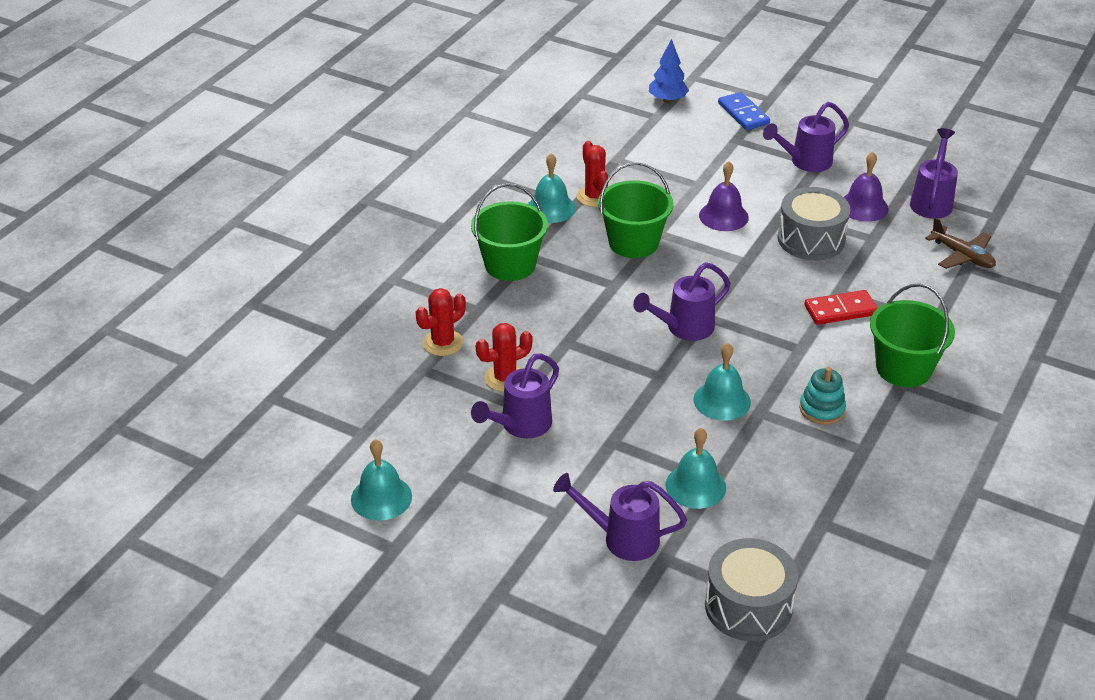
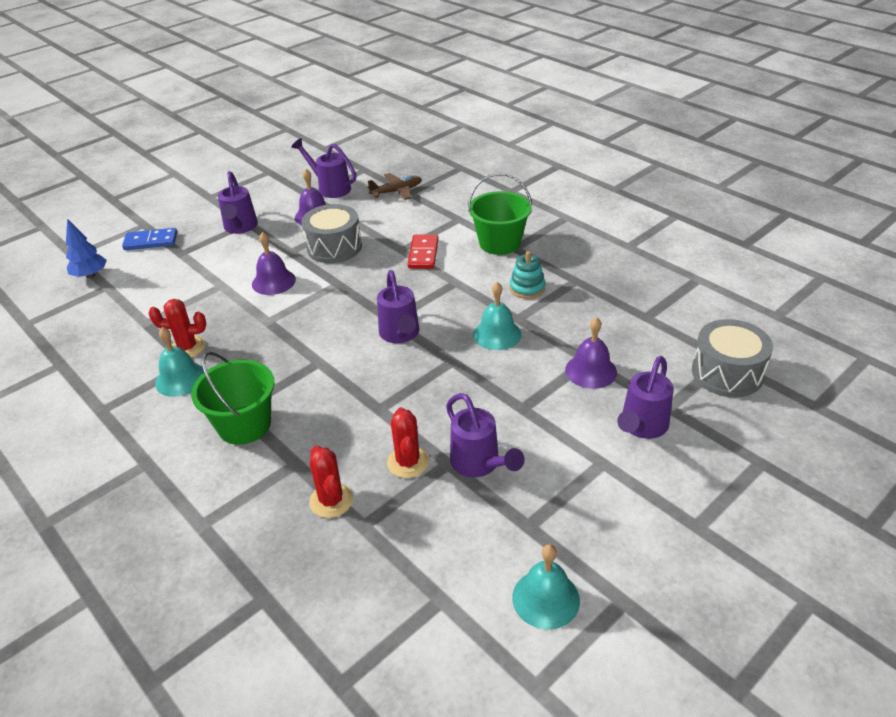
camera: 70 degrees left, 0 degrees up
green bucket [598,162,673,258] -> none
turquoise bell [666,428,726,509] -> purple bell [565,317,617,389]

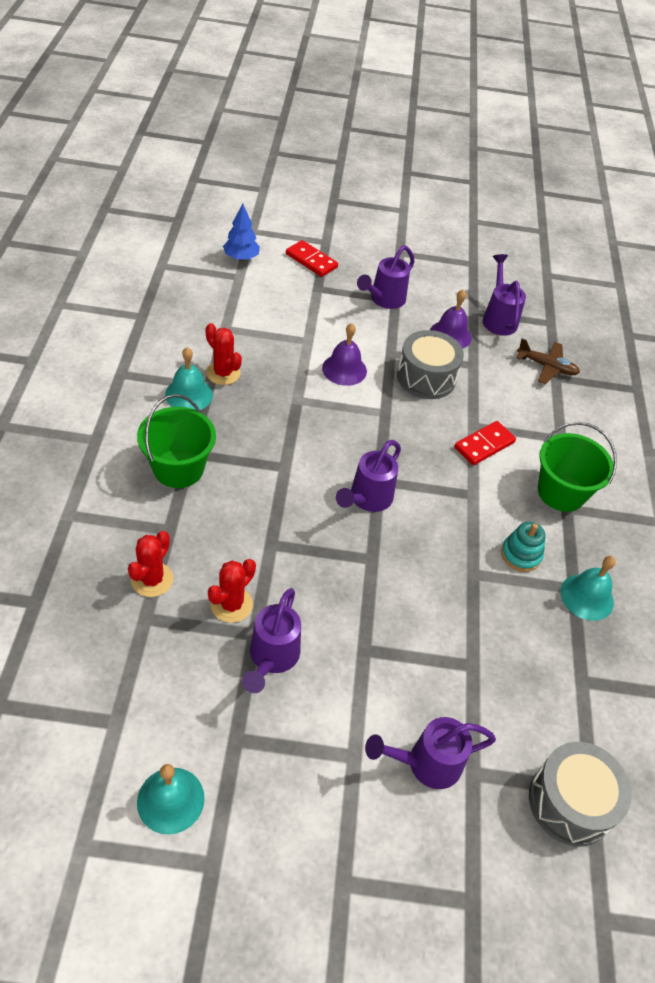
camera: 40 degrees right, 10 degrees up
blue domino [122,228,177,250] -> red domino [286,240,338,277]
turquoise bell [473,282,521,350] -> turquoise bell moved to [560,556,616,621]
purple bell [565,317,617,389] -> none

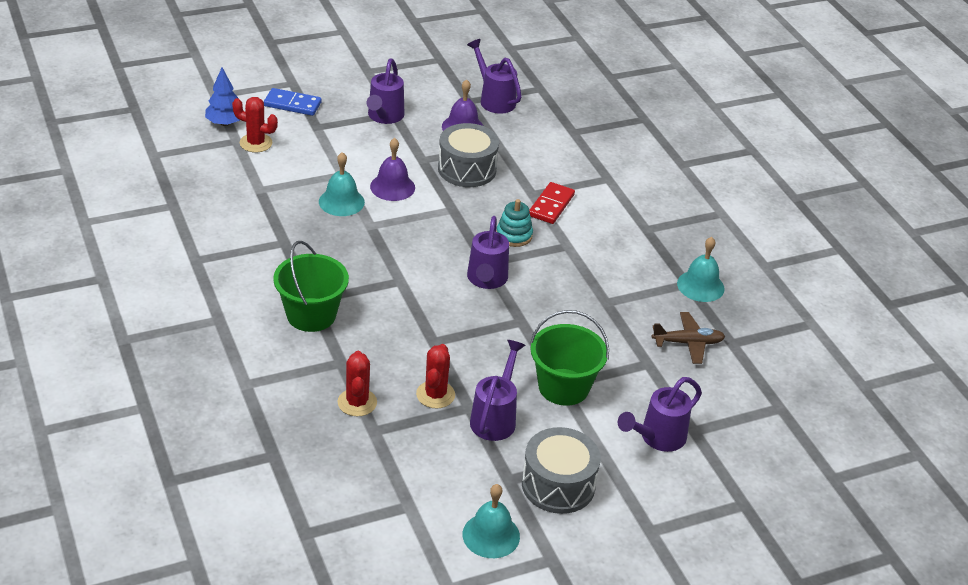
camera: 25 degrees left, 10 degrees down
turquoise bell [165,347,213,410] -> turquoise bell moved to [319,152,365,216]
red cactus [205,323,242,385] -> red cactus moved to [232,97,278,152]
purple watering can [242,588,301,693] -> purple watering can turned 150 degrees counterclockwise [470,340,525,441]
red domino [286,240,338,277] -> blue domino [264,88,321,116]
turquoise stacking toy [501,522,546,572] -> turquoise stacking toy moved to [497,199,533,247]
brown plane [517,338,580,384] -> brown plane moved to [652,312,725,364]
grey drum [529,742,632,846] -> grey drum moved to [522,427,601,514]
green bucket [538,422,617,512] -> green bucket moved to [530,310,609,406]

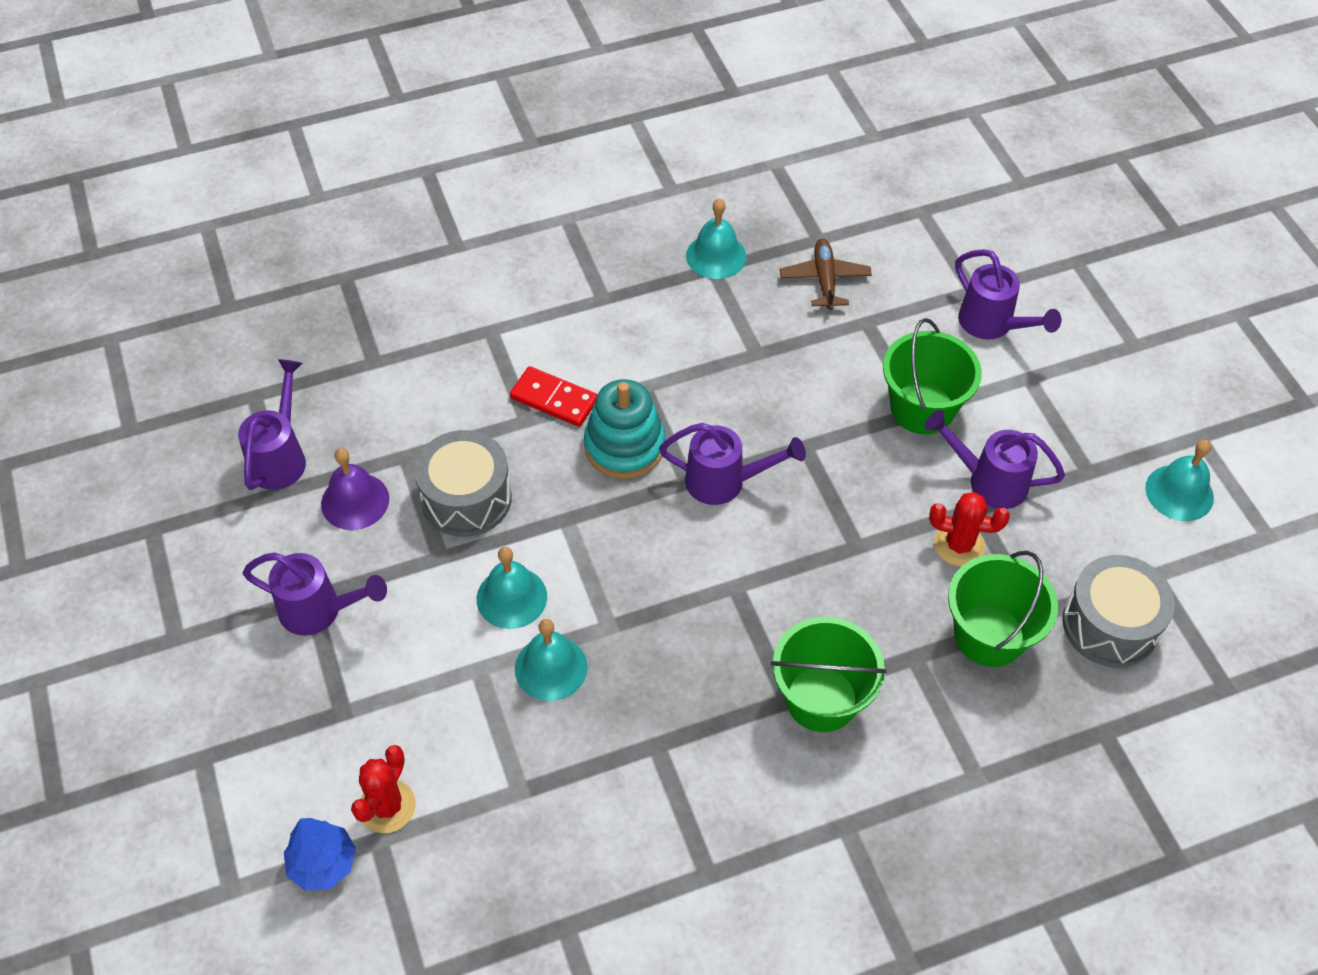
camera: 85 degrees left, 15 degrees up
blue domino [264,88,321,116] -> none
red cactus [337,351,377,416] -> green bucket [948,551,1058,667]
purple bell [370,138,415,201] -> turquoise bell [477,547,547,629]
purple watering can [467,39,522,114] -> purple watering can turned 135 degrees clockwise [238,359,306,490]
turquoise stacking toy [497,199,533,247] -> turquoise stacking toy [584,379,665,479], size x1.55
grey drum [522,427,601,514] -> grey drum moved to [1062,555,1175,668]

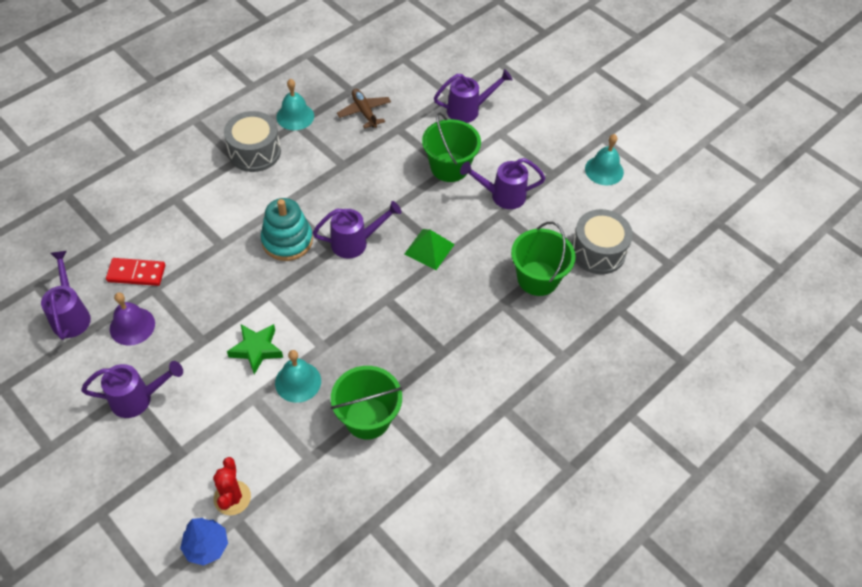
camera: 25 degrees left, 0 degrees up
grey drum [415,430,512,537] -> grey drum moved to [224,111,281,172]
turquoise bell [477,547,547,629] -> green star [227,324,283,374]
red domino [510,366,598,427] -> red domino moved to [106,258,165,286]
green bucket [771,617,887,732] -> green bucket moved to [331,366,402,439]
red cactus [929,492,1010,567] -> none
purple watering can [955,249,1061,339] -> purple watering can turned 45 degrees counterclockwise [434,69,512,123]
none -> green pyramid [404,229,455,270]

